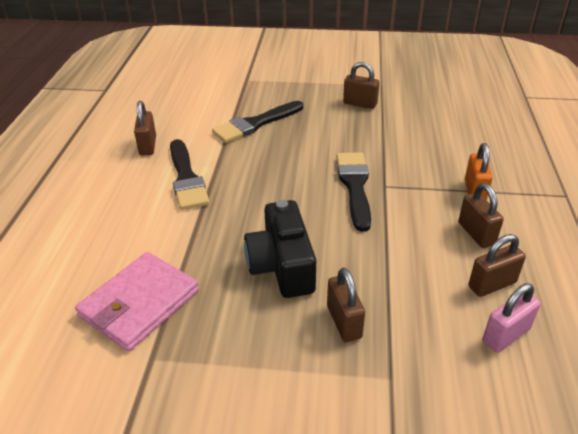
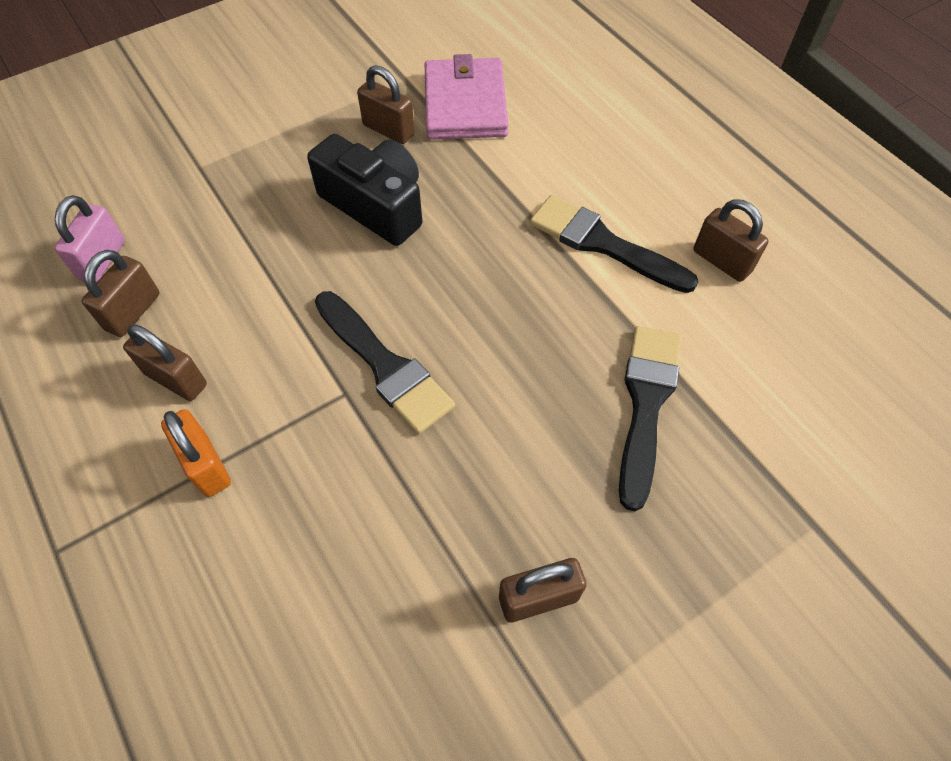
camera: 140 degrees right, 20 degrees up
brown padlock [327,268,365,342] -> brown padlock moved to [357,65,415,144]

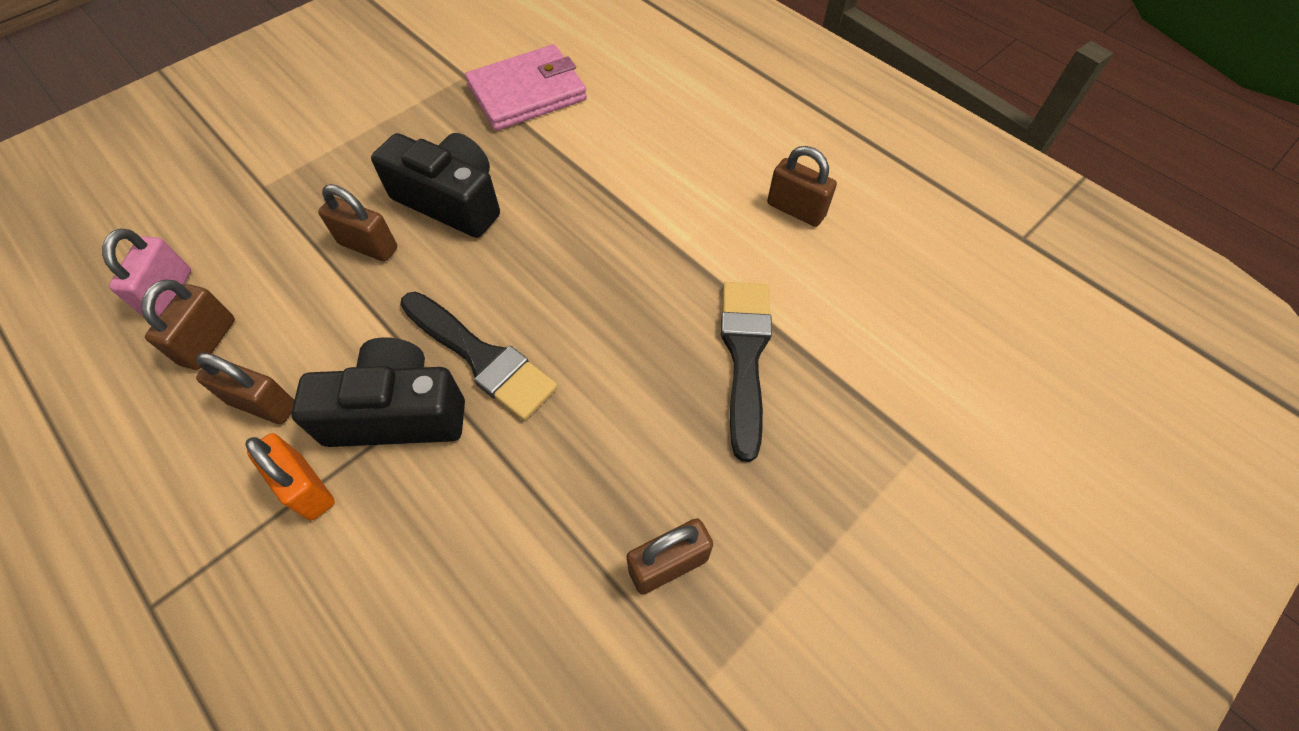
camera: 10 degrees left, 0 degrees up
brown padlock [357,65,415,144] -> brown padlock moved to [318,184,397,262]
pink wallet [425,54,508,140] -> pink wallet turned 75 degrees clockwise [465,44,587,131]
black brush [530,195,699,293] -> none
none -> black camera [292,337,465,447]

